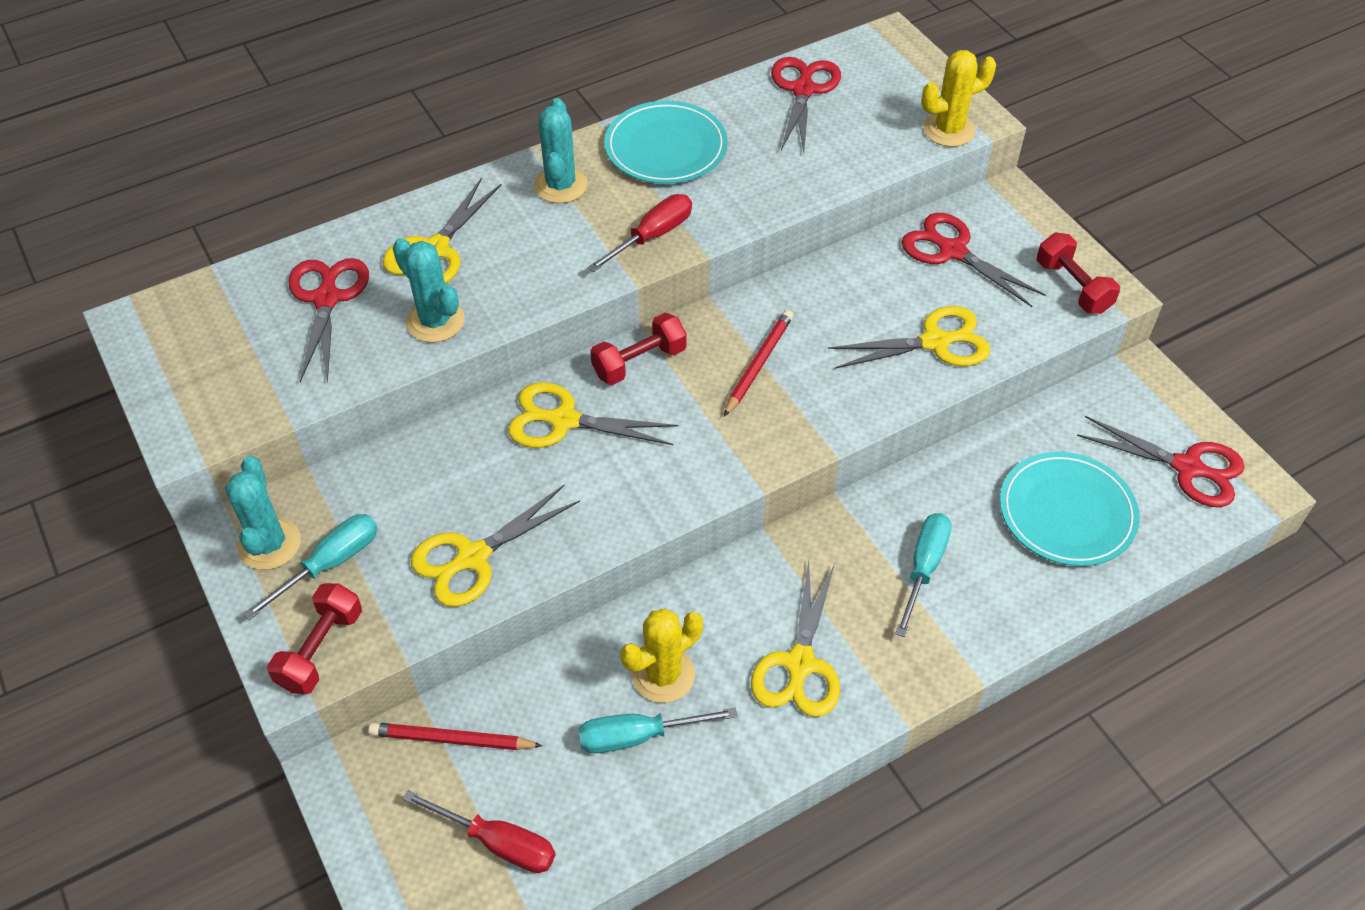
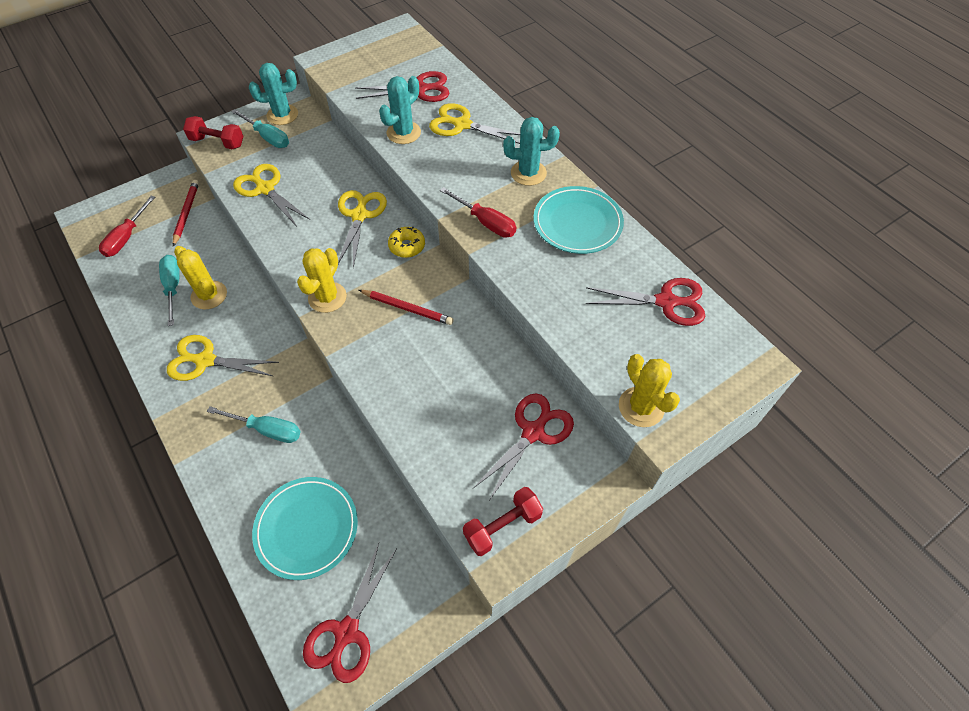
camera: 85 degrees right, 5 degrees up
red dumbbell [590,313,687,385] -> yellow donut [388,227,425,258]
yellow scissors [828,306,990,369] -> none
none -> yellow cactus [297,248,347,313]

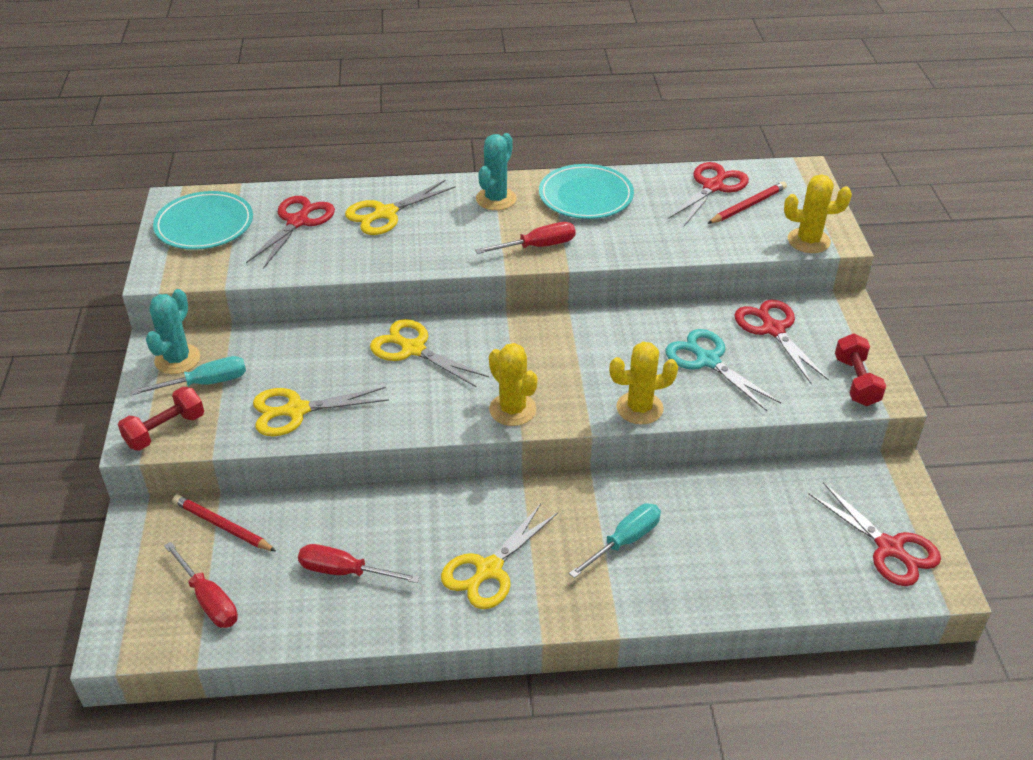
camera: 60 degrees left, 15 degrees down
turquoise screwdriver [159,255,180,326] -> red screwdriver [298,544,420,583]
yellow cactus [174,246,227,309] -> yellow cactus moved to [609,342,678,424]
turquoise plate [252,477,358,580] -> turquoise plate moved to [153,191,253,250]
red pencil [359,290,453,325] -> red pencil moved to [707,181,787,224]
turquoise cactus [379,76,421,144] -> none
yellow donut [388,227,425,258] -> none
none -> turquoise scissors [665,329,781,411]

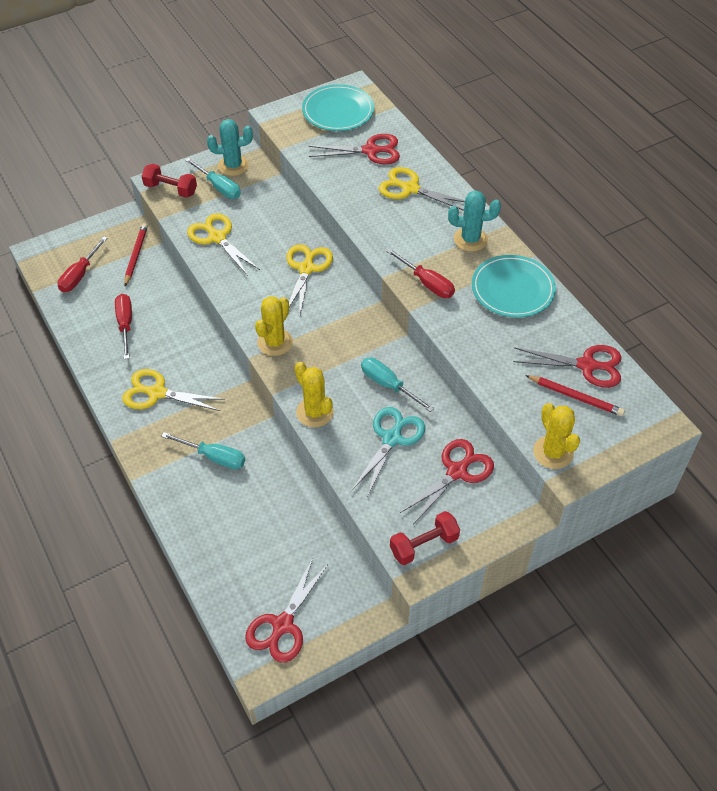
camera: 65 degrees right, 10 degrees up
none -> turquoise screwdriver [361,357,434,412]

